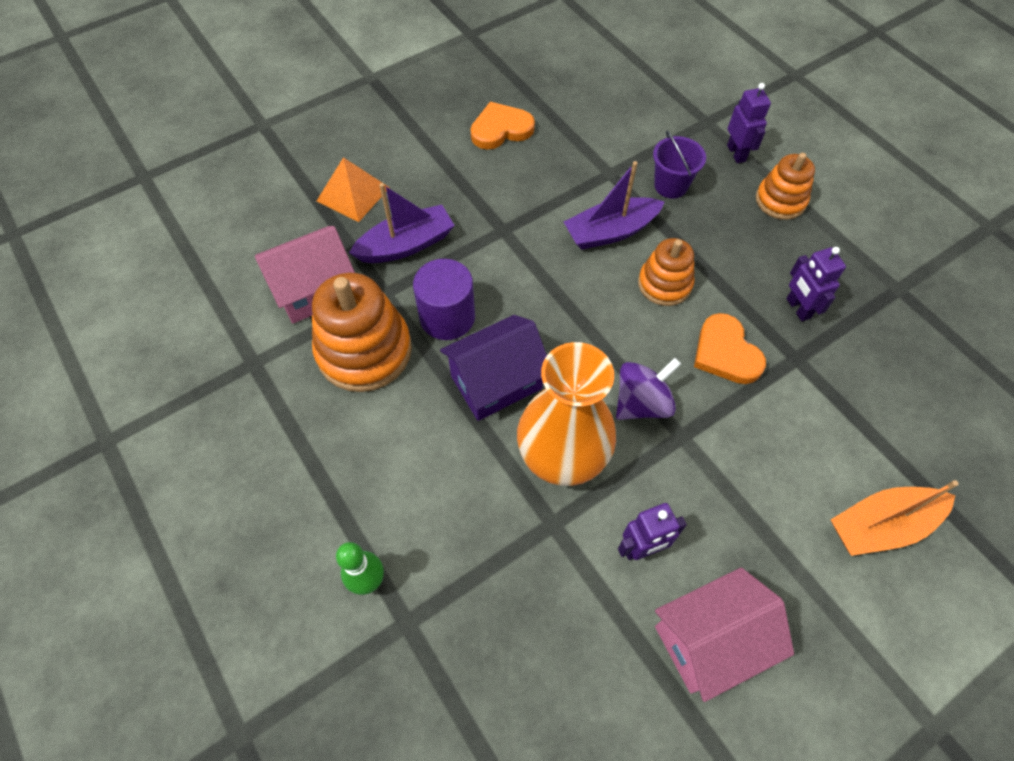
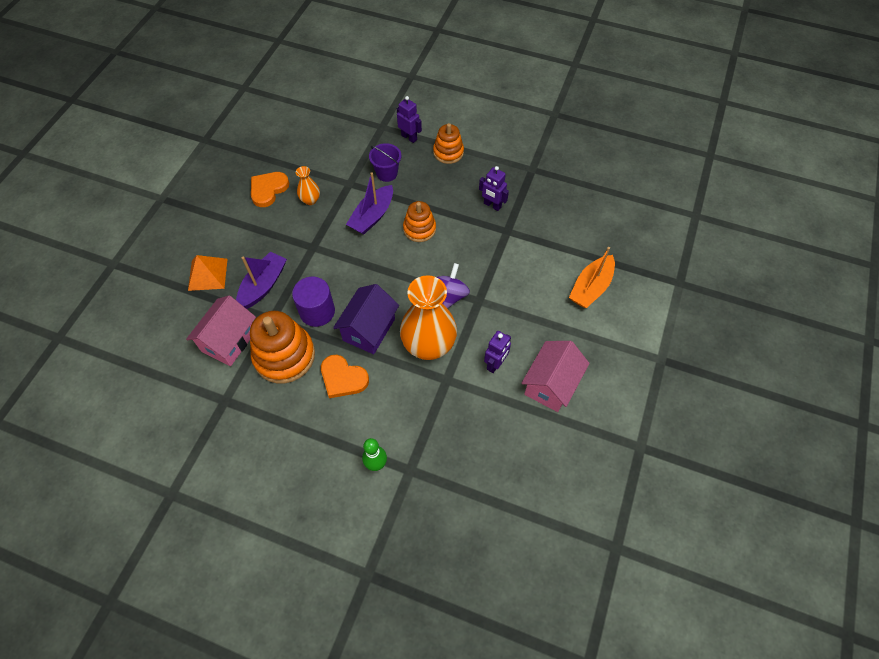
camera: 35 degrees left, 0 degrees up
orange heart [694,313,766,384] -> orange heart moved to [321,355,369,398]
none -> orange vase [296,166,320,205]

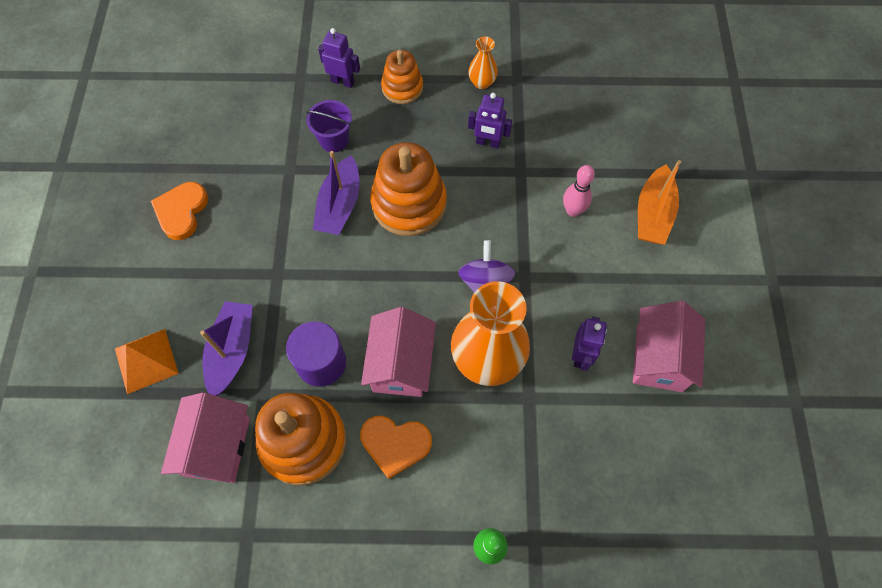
camera: 20 degrees left, 5 degrees up
orange vase [296,166,320,205] -> orange vase moved to [468,37,498,89]
purple house [333,284,399,354] -> pink house [361,307,436,397]
orange stacking toy [403,201,436,242] -> orange stacking toy [370,142,447,236], size x1.67
none -> pink bowling pin [563,165,595,217]

